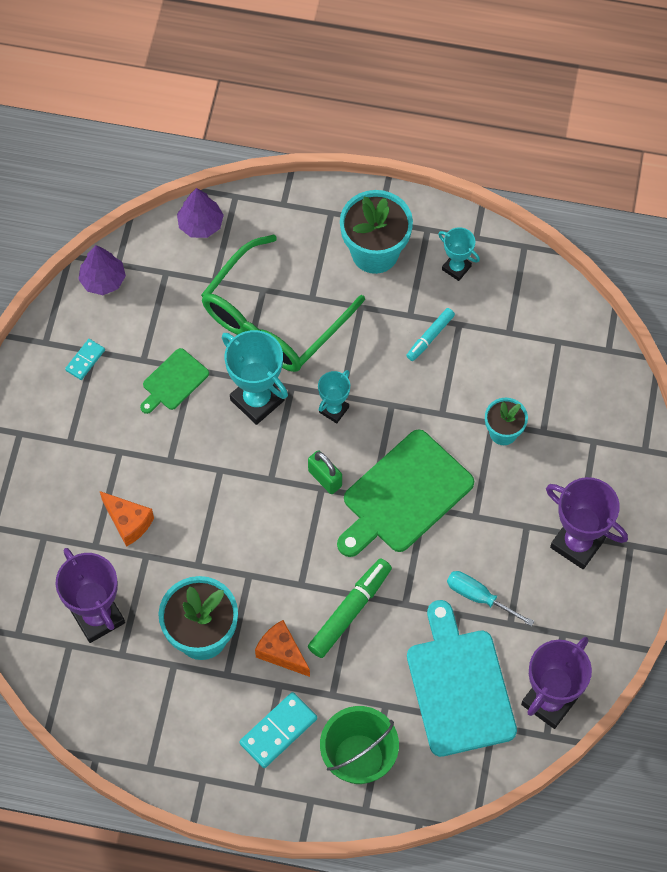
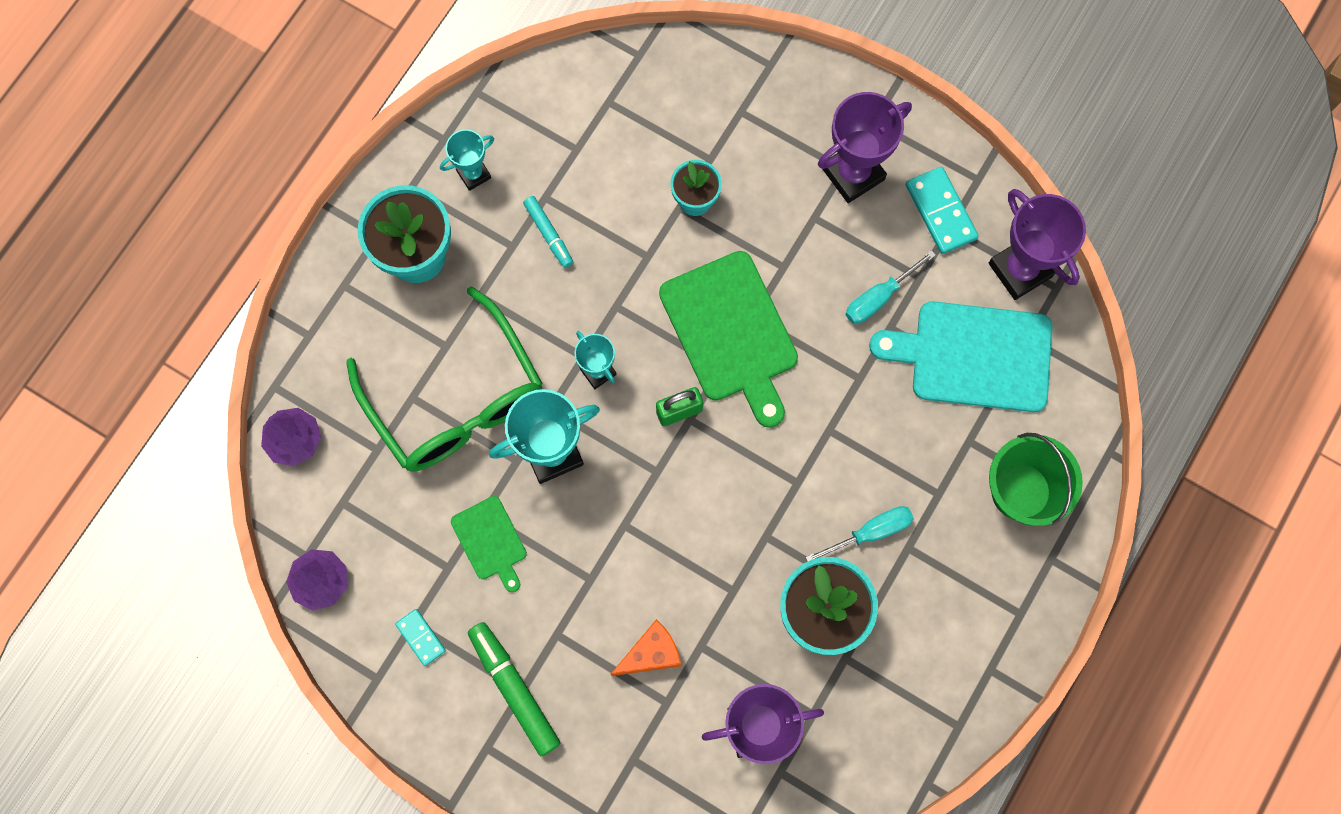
camera: 70 degrees left, 10 degrees up
turquoise domino [239,692,317,768] -> turquoise domino moved to [906,166,979,254]
orange cheese [255,620,310,677] -> turquoise screwdriver [805,506,914,562]
green marker [308,558,392,658] -> green marker moved to [468,622,561,756]

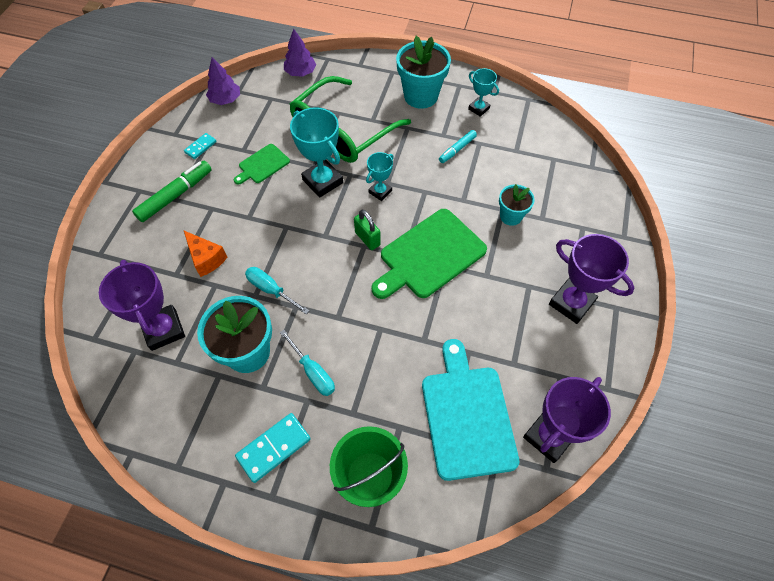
camera: 75 degrees right, 15 degrees down
turquoise screwdriver [846,250,936,324] -> turquoise screwdriver moved to [245,267,309,314]
turquoise domino [906,166,979,254] -> turquoise domino moved to [235,413,311,483]

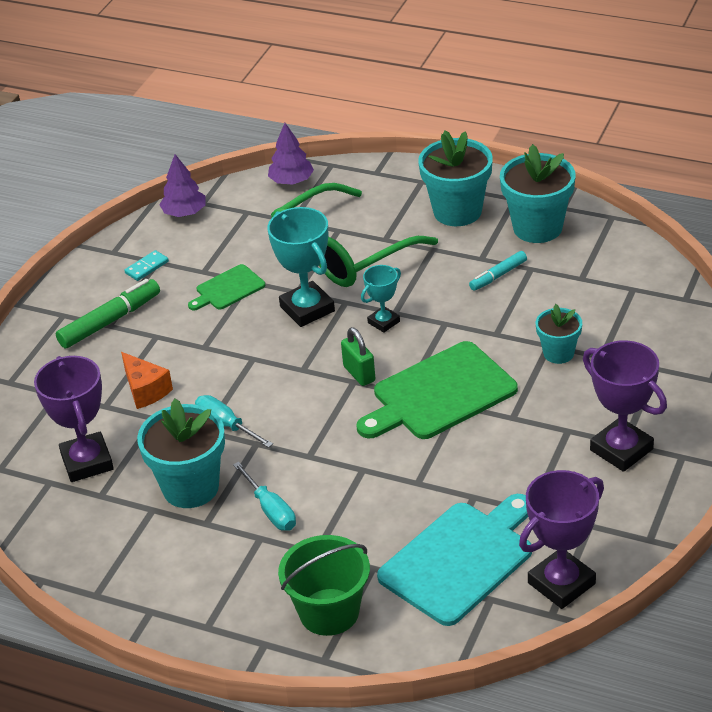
camera: 10 degrees right, 20 degrees down
turquoise domino [235,413,311,483] -> none
turquoise cutting board [422,339,519,481] -> turquoise cutting board turned 45 degrees clockwise [377,494,532,626]
turquoise trophy [468,68,499,117] -> turquoise flower pot [500,144,575,243]

